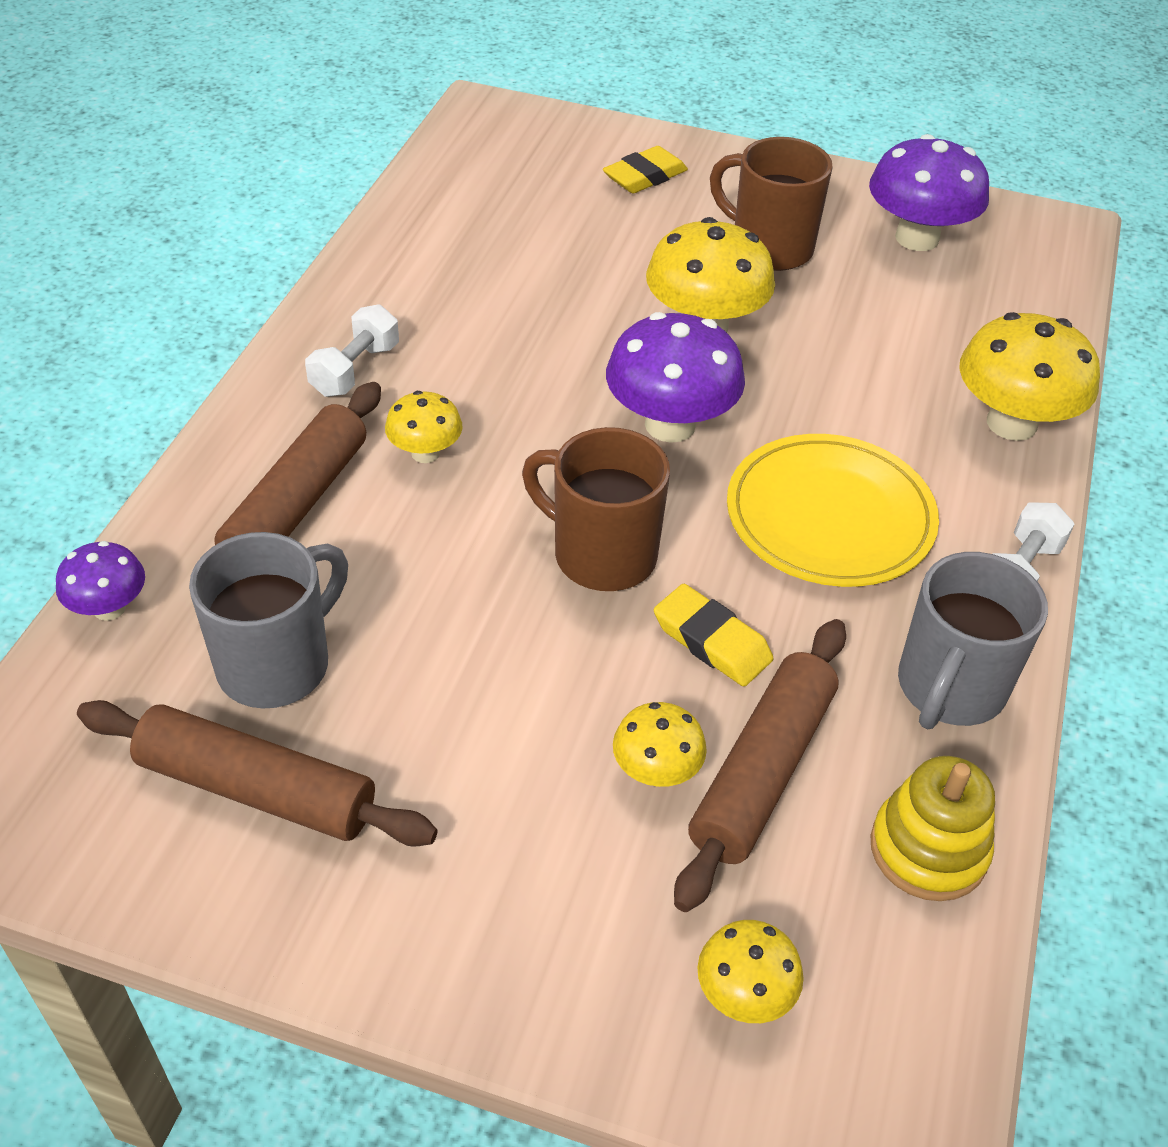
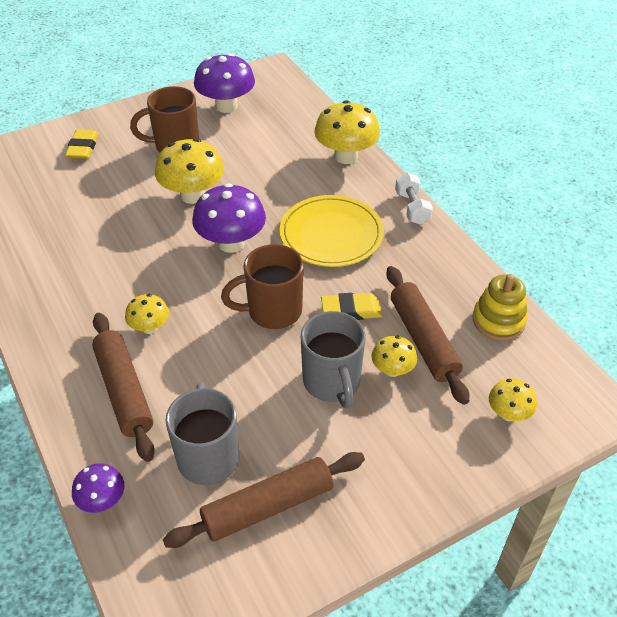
camera: 45 degrees left, 0 degrees up
white dumbbell [305,304,399,397] -> none
grey mug [898,552,1048,729] -> grey mug moved to [301,311,365,409]

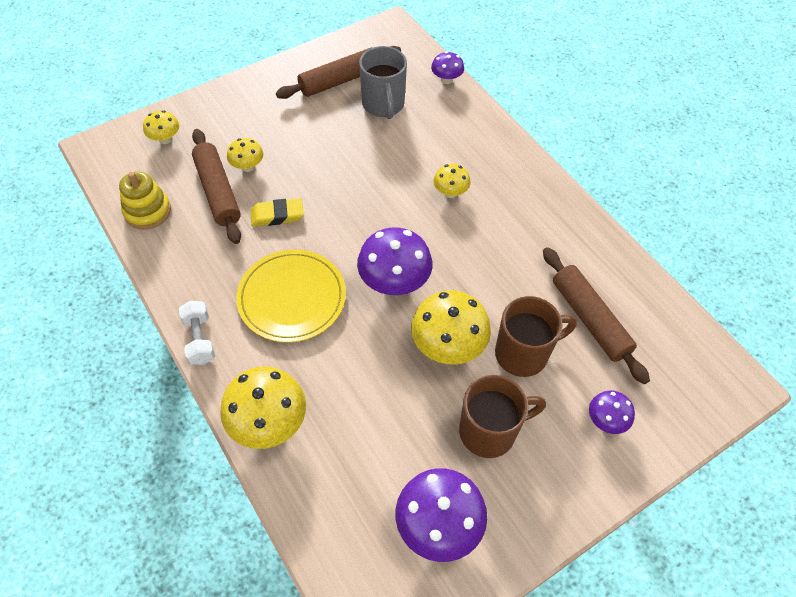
camera: 175 degrees right, 10 degrees up
yellow eraser [65,130,99,159] -> purple mushroom [589,391,635,434]
brown rolling pin [92,313,155,462] -> brown rolling pin moved to [543,247,650,384]
brown mug [221,244,304,329] -> brown mug moved to [495,296,577,377]
grey mug [301,311,365,409] -> none

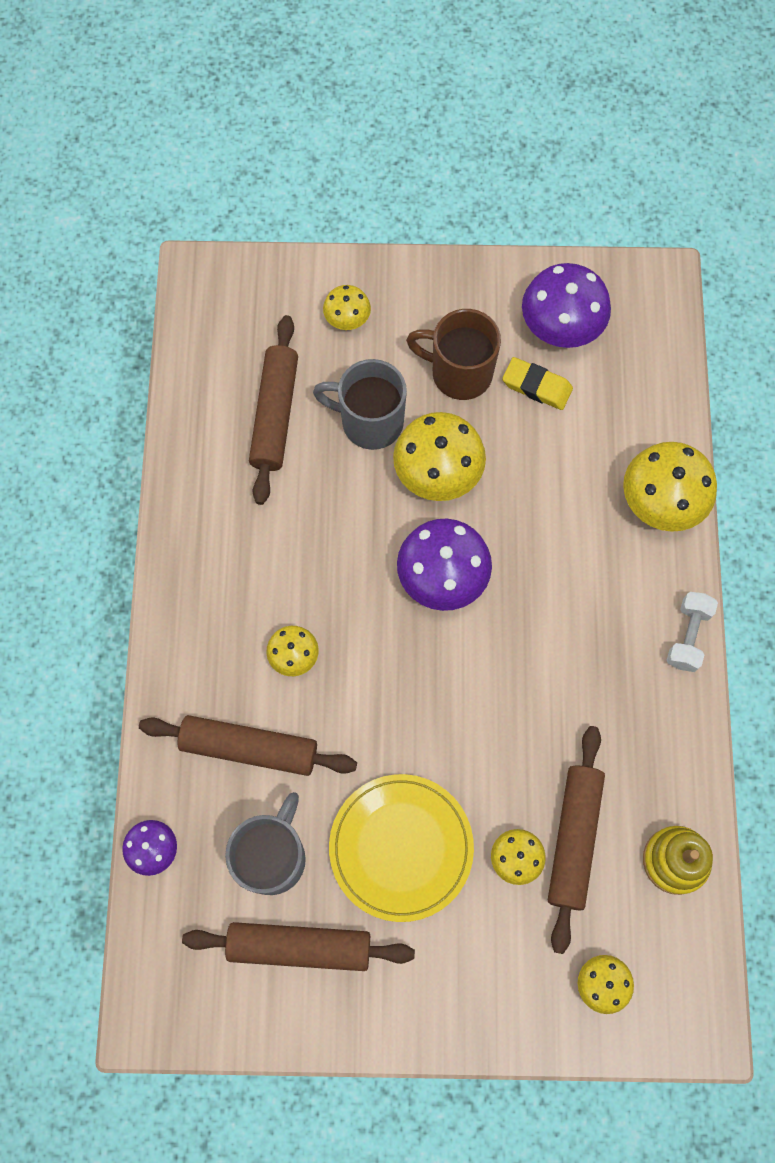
camera: 145 degrees left, 15 degrees up
yellow plate [236,249,346,343] -> yellow plate moved to [329,774,474,922]
yellow eraser [250,198,304,227] -> yellow eraser moved to [502,357,573,410]
brown mug [495,296,577,377] -> grey mug [313,359,407,450]
purple mushroom [589,391,635,434] -> yellow mushroom [323,285,371,330]
none -> brown rolling pin [139,715,357,776]

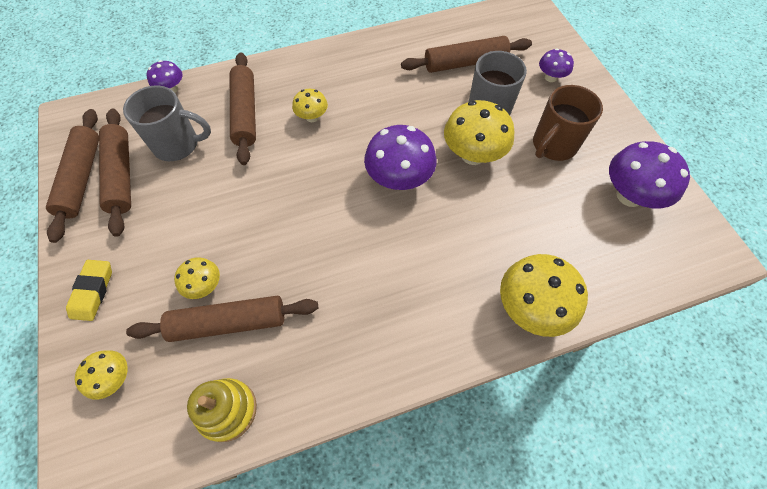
camera: 70 degrees right, 10 degrees down
yellow mushroom [323,285,371,330] -> purple mushroom [539,48,574,82]
yellow plate [329,774,474,922] -> none
brown mug [406,309,501,400] -> brown mug turned 135 degrees counterclockwise [533,85,603,161]
yellow eraser [502,357,573,410] -> yellow eraser moved to [66,260,112,321]
white dumbbell [667,592,718,672] -> none
none -> brown rolling pin [46,109,99,243]

